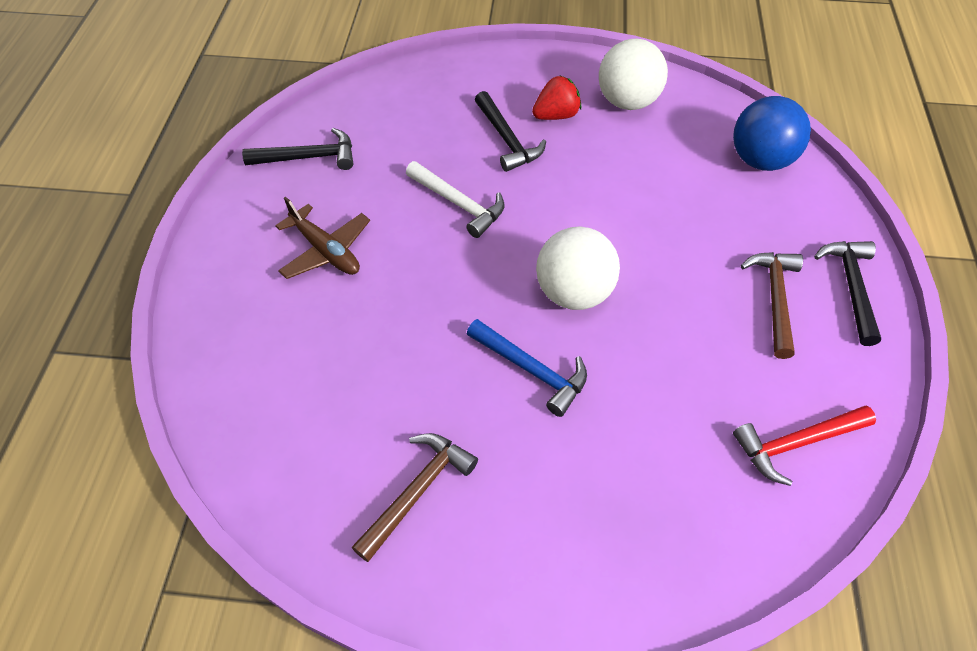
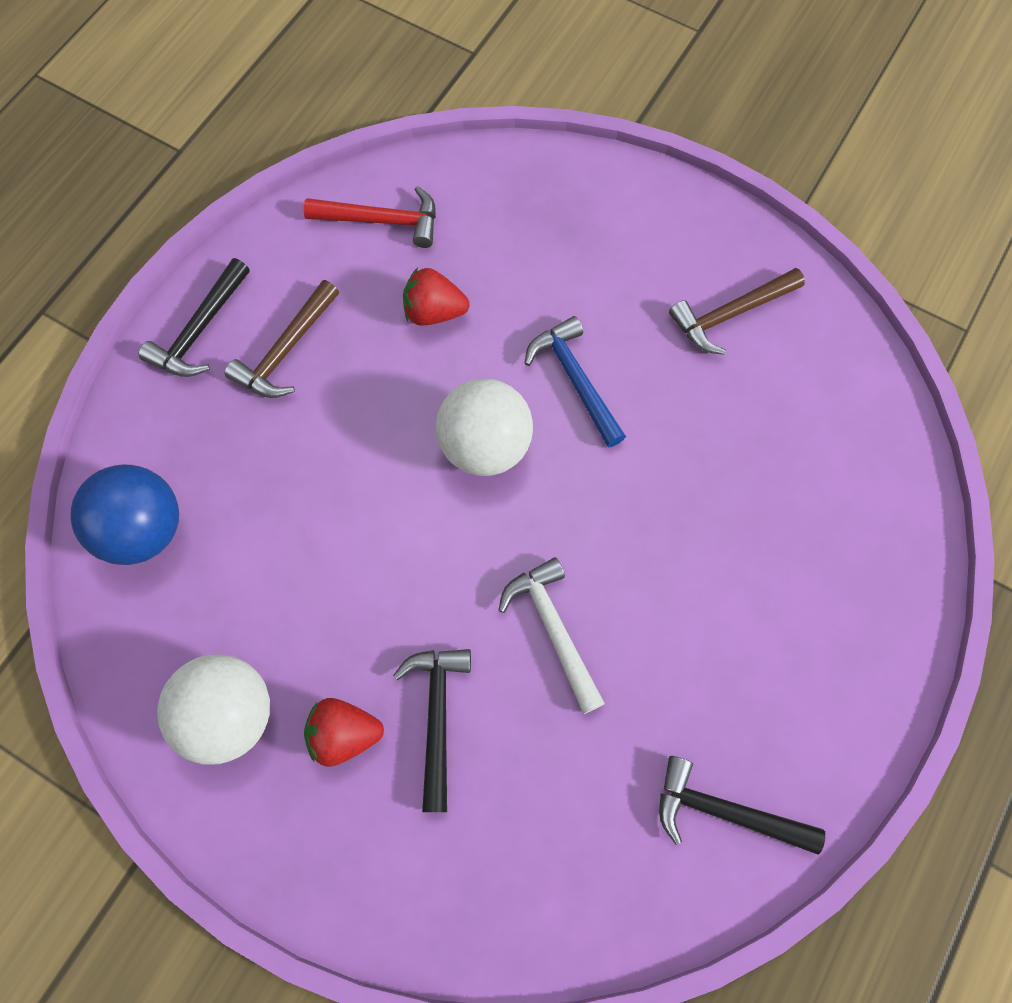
camera: 155 degrees left, 15 degrees up
brown plane [275,197,370,279] -> none
none -> red strawberry [403,267,470,326]

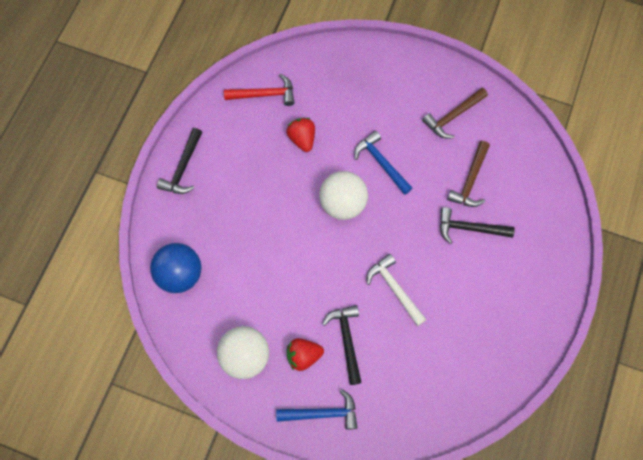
camera: 10 degrees left, 0 degrees up
brown hammer [225,280,339,398] -> brown hammer moved to [447,141,490,207]
red strawberry [403,267,470,326] -> red strawberry turned 75 degrees clockwise [286,118,315,152]
black hammer [659,756,825,855] -> black hammer moved to [440,207,515,244]
none -> blue hammer [276,389,357,429]

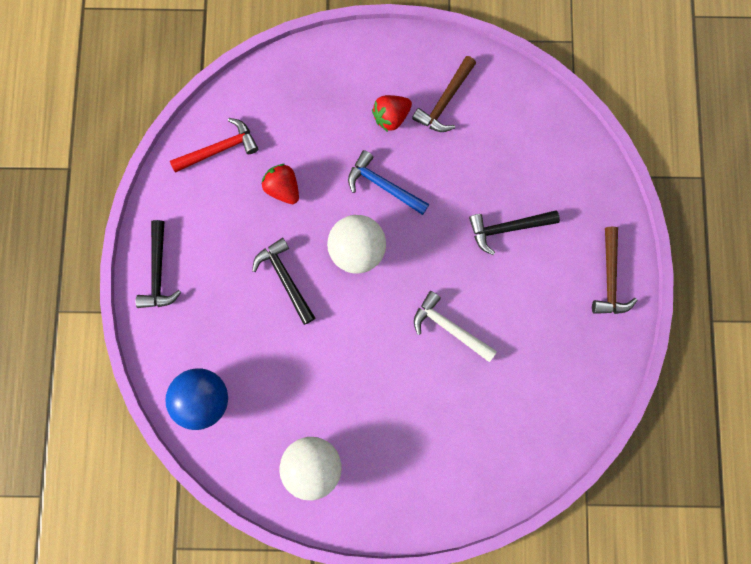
camera: 20 degrees left, 10 degrees up
blue hammer [276,389,357,429] -> none
red strawberry [287,338,324,371] -> red strawberry moved to [372,95,412,132]
black hammer [322,305,362,385] -> black hammer moved to [252,238,315,325]
brown hammer [447,141,490,207] -> brown hammer moved to [592,227,637,314]

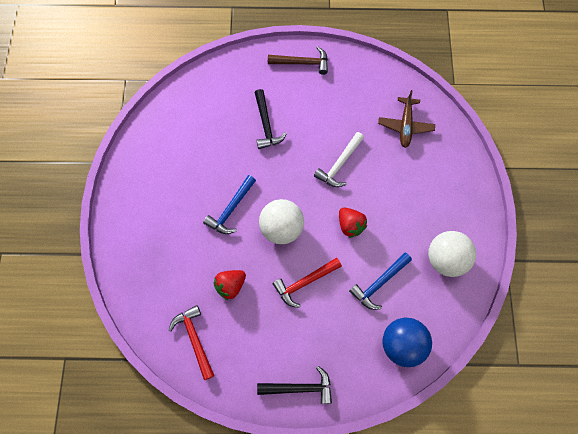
camera: 90 degrees left, 10 degrees down
black hammer [252,238,315,325] -> red hammer [273,258,342,308]
red strawberry [372,95,412,132] -> red strawberry moved to [339,208,367,238]
brown hammer [412,56,476,132] -> none
none -> blue hammer [349,253,412,310]
none -> brown plane [378,90,435,148]

